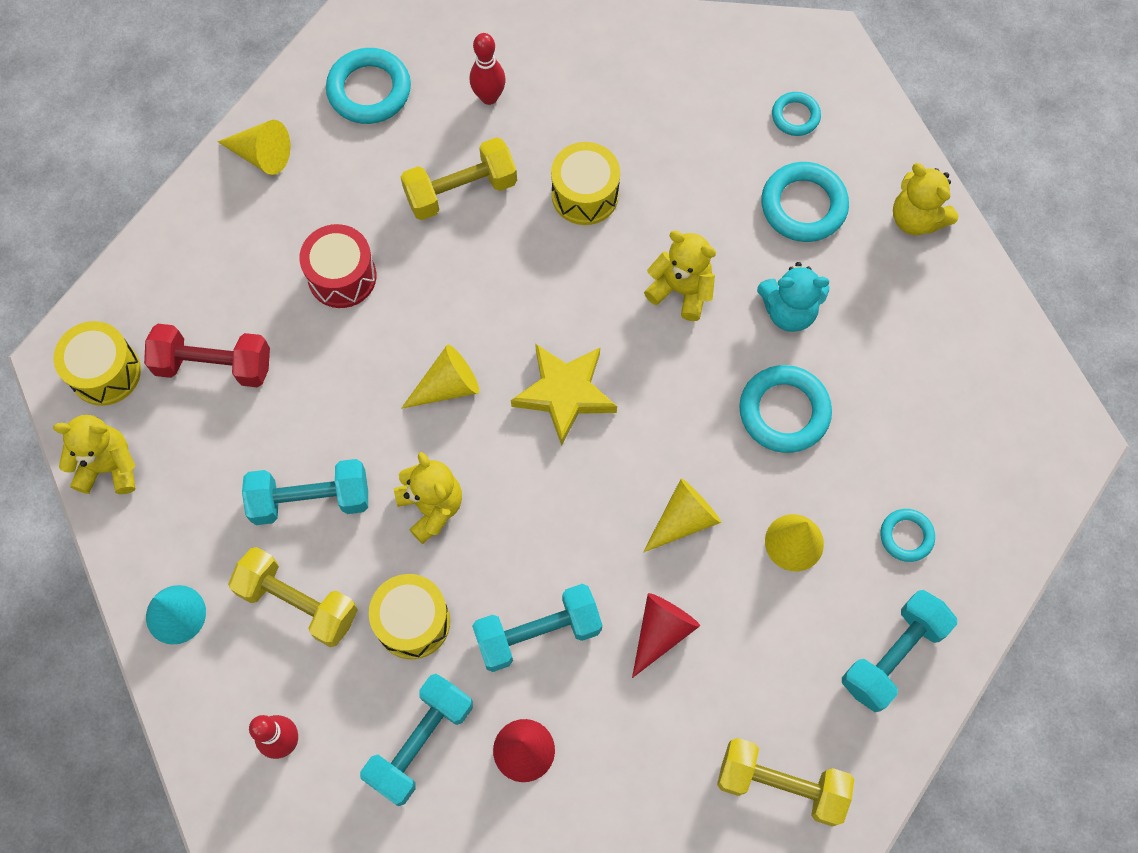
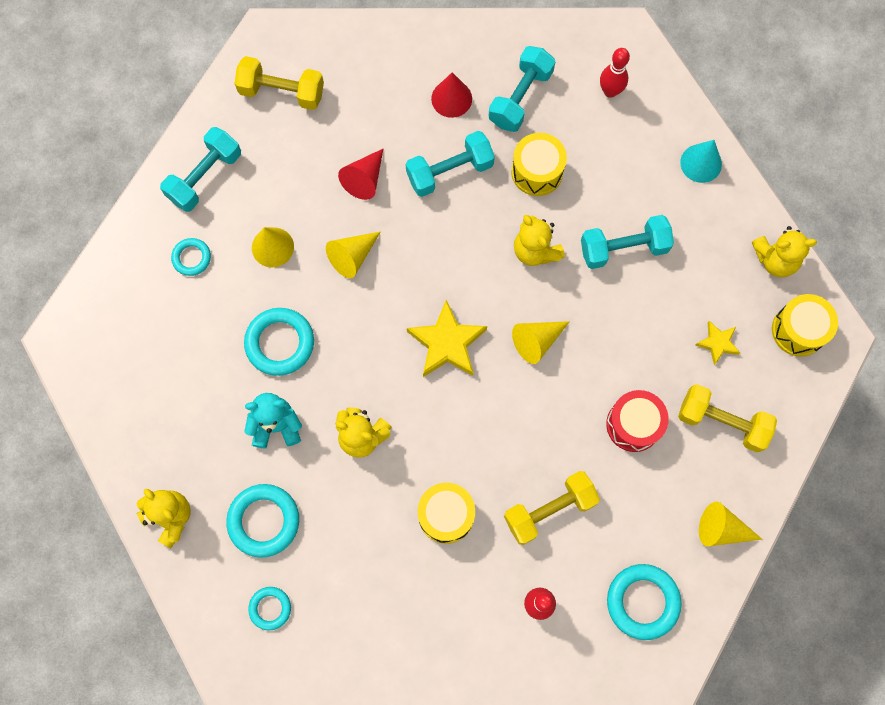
camera: 175 degrees right, 5 degrees up
red dumbbell [144,324,270,388] -> yellow star [695,321,740,365]
yellow dumbbell [228,547,358,647] -> yellow dumbbell moved to [678,384,777,452]

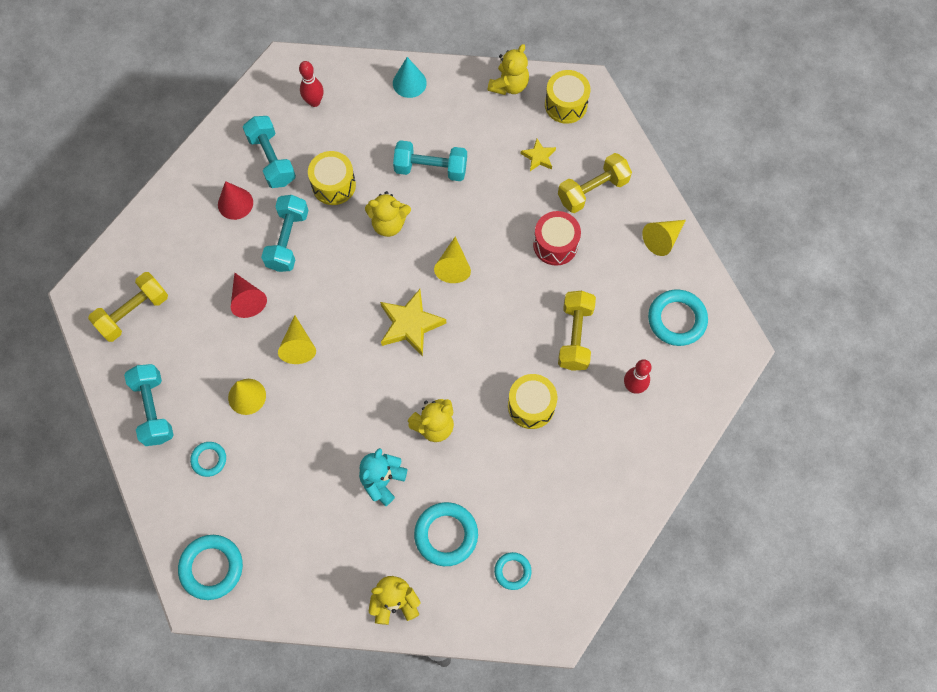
camera: 55 degrees left, 5 degrees down
turquoise ring [244,308,314,376] -> turquoise ring moved to [178,535,243,600]
turquoise dumbbell [581,215,674,269] -> turquoise dumbbell turned 75 degrees clockwise [393,140,467,181]

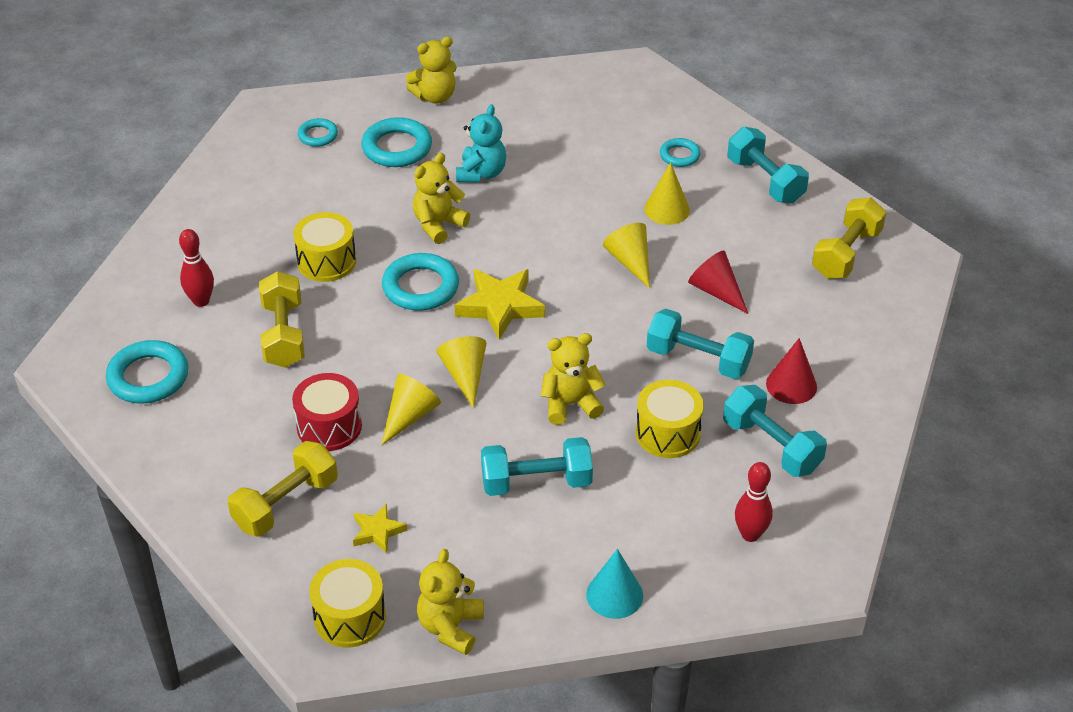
camera: 165 degrees right, 25 degrees down
turquoise ring [178,535,243,600] -> turquoise ring moved to [382,253,459,311]
turquoise dumbbell [261,195,309,272] -> turquoise dumbbell turned 60 degrees counterclockwise [647,309,754,379]
yellow cone [642,220,686,256] -> yellow cone moved to [381,374,441,445]

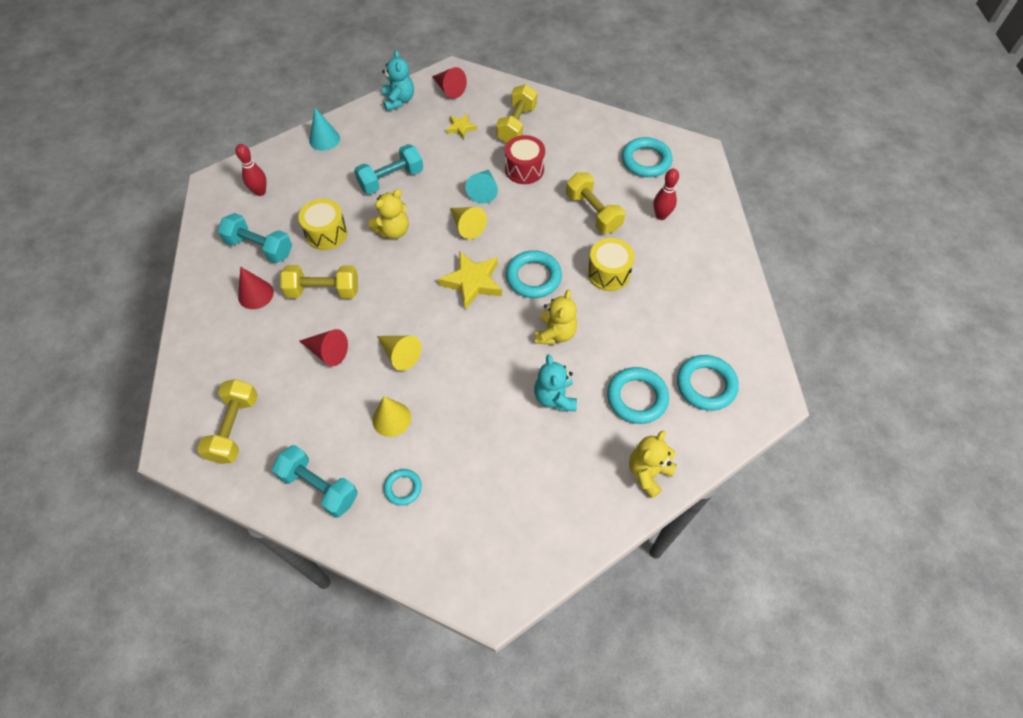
camera: 155 degrees right, 15 degrees up
turquoise ring [298,118,338,147] -> turquoise ring [677,355,739,411], size x1.74
yellow drum [309,559,386,647] -> red cone [432,67,467,99]
yellow cone [381,374,441,445] -> turquoise cone [465,170,498,204]
yellow teddy bear [417,549,484,655] -> turquoise teddy bear [382,50,414,111]
turquoise dumbbell [647,309,754,379] -> yellow dumbbell [280,265,358,299]

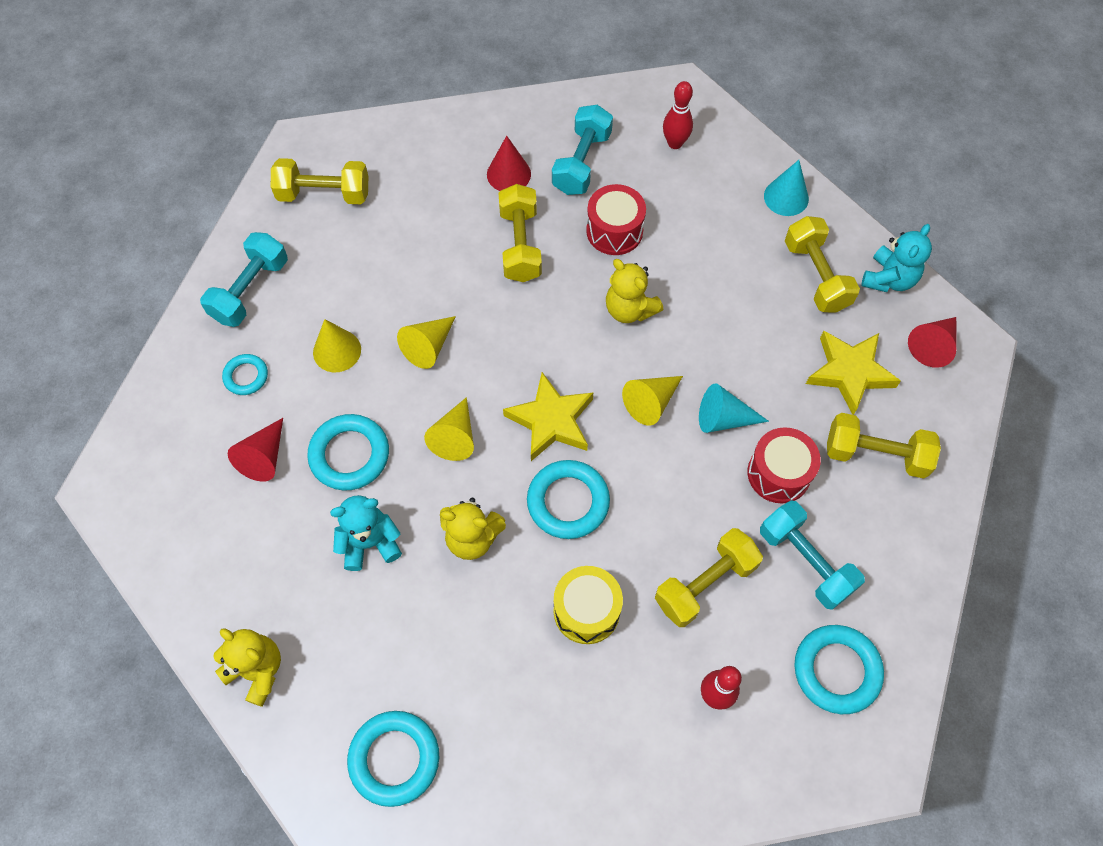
camera: 85 degrees right, 5 degrees up
yellow drum [298,199,347,250] -> red drum [586,184,646,255]
red cone [300,329,348,366] -> red cone moved to [228,418,283,482]
turquoise dumbbell [354,144,423,194] -> turquoise dumbbell moved to [760,500,865,610]
turquoise teddy bear [382,50,414,111] -> turquoise teddy bear turned 45 degrees counterclockwise [861,224,932,292]
yellow star [446,114,477,140] -> yellow star [806,331,901,415], size x1.82
turquoise ring [607,367,669,424] -> turquoise ring moved to [307,414,389,490]
none -> yellow cone [424,397,474,461]
none -> yellow dumbbell [785,216,860,313]

